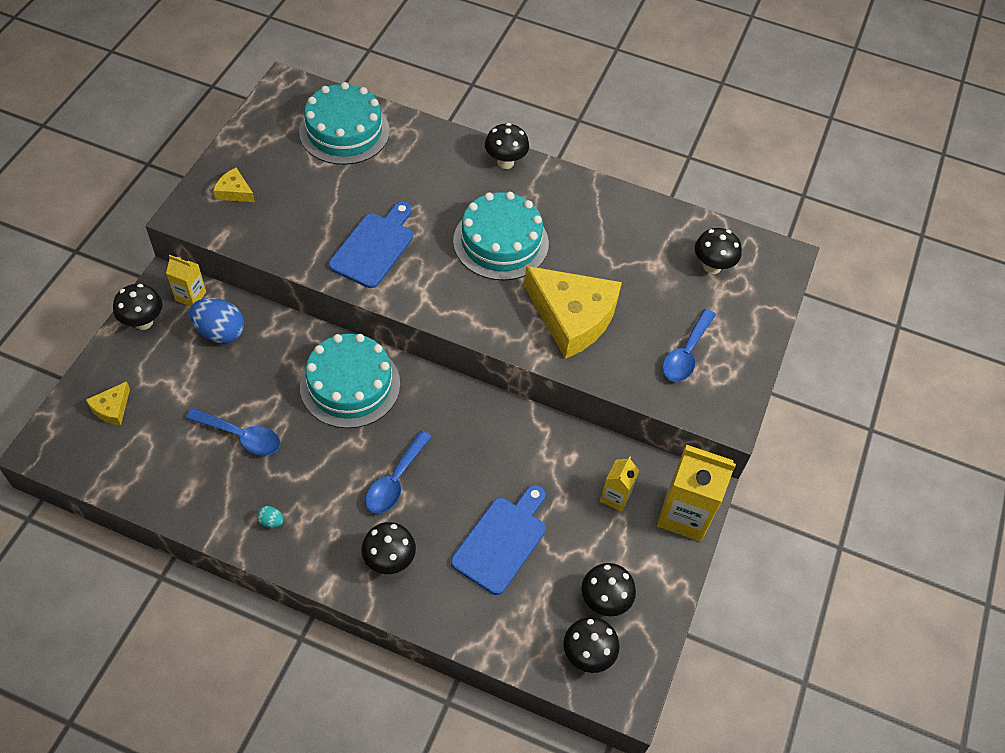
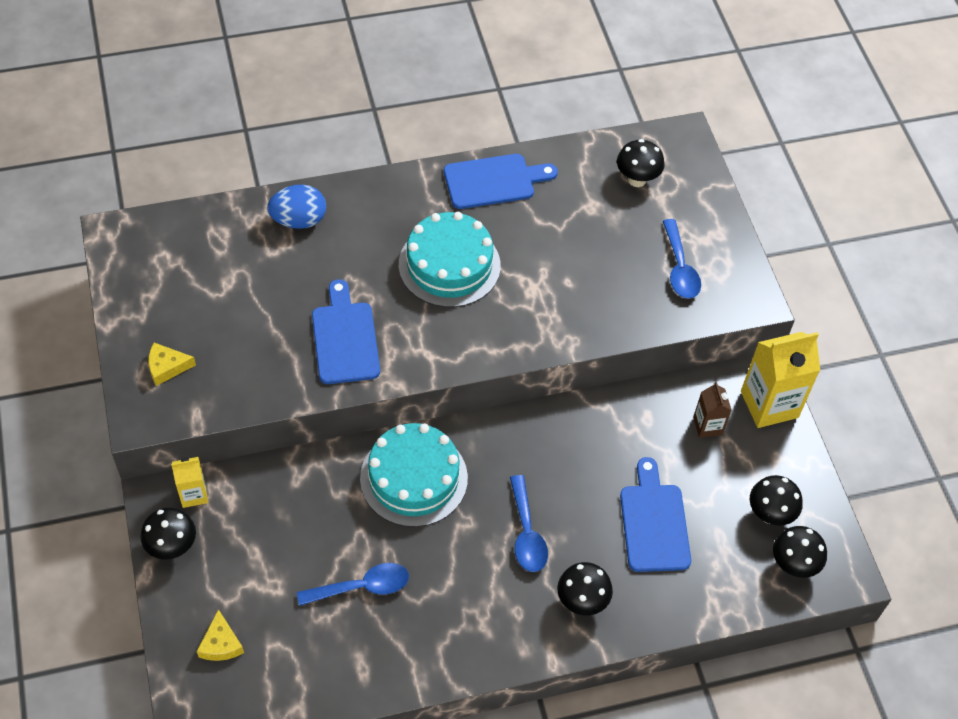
camera: 35 degrees left, 0 degrees up
blue egg [189,298,244,343] -> blue egg moved to [267,185,326,229]
turquoise egg [257,506,283,528] -> none
turquoise cake [299,82,390,165] -> none
black mushroom [485,123,529,169] -> none
yellow cheese [524,266,622,359] -> none
yellow carton [600,457,639,512] -> brown carton [693,382,731,438]
none -> blue cutting board [444,154,558,209]

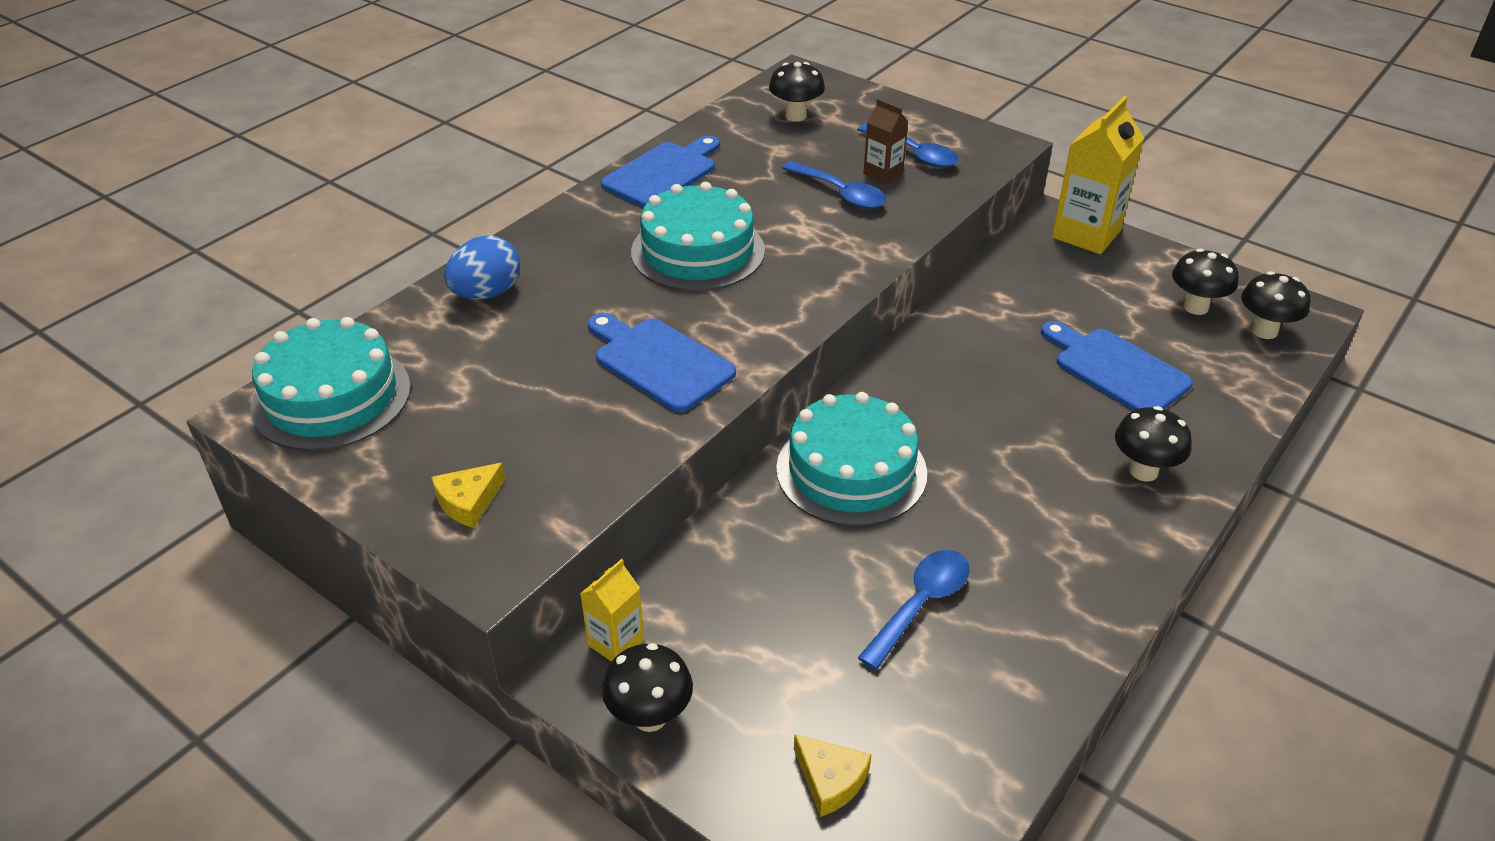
camera: 35 degrees left, 15 degrees down
blue spoon [510,475,548,572] -> blue spoon moved to [782,161,886,209]
brown carton [693,382,731,438] -> brown carton moved to [863,99,909,184]
none -> turquoise cake [251,317,411,451]

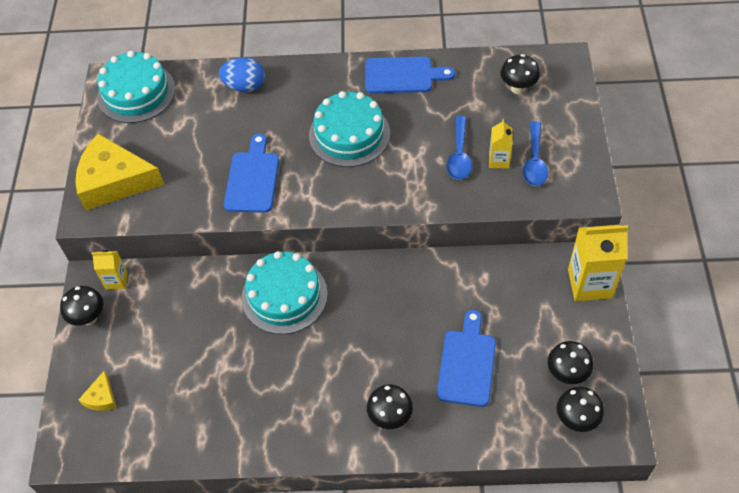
camera: 55 degrees right, 15 degrees up
yellow cheese [431,463,505,528] -> yellow cheese [75,134,164,210], size x2.32
blue spoon [858,550,970,670] -> none
brown carton [863,99,909,184] -> yellow carton [489,119,513,169]

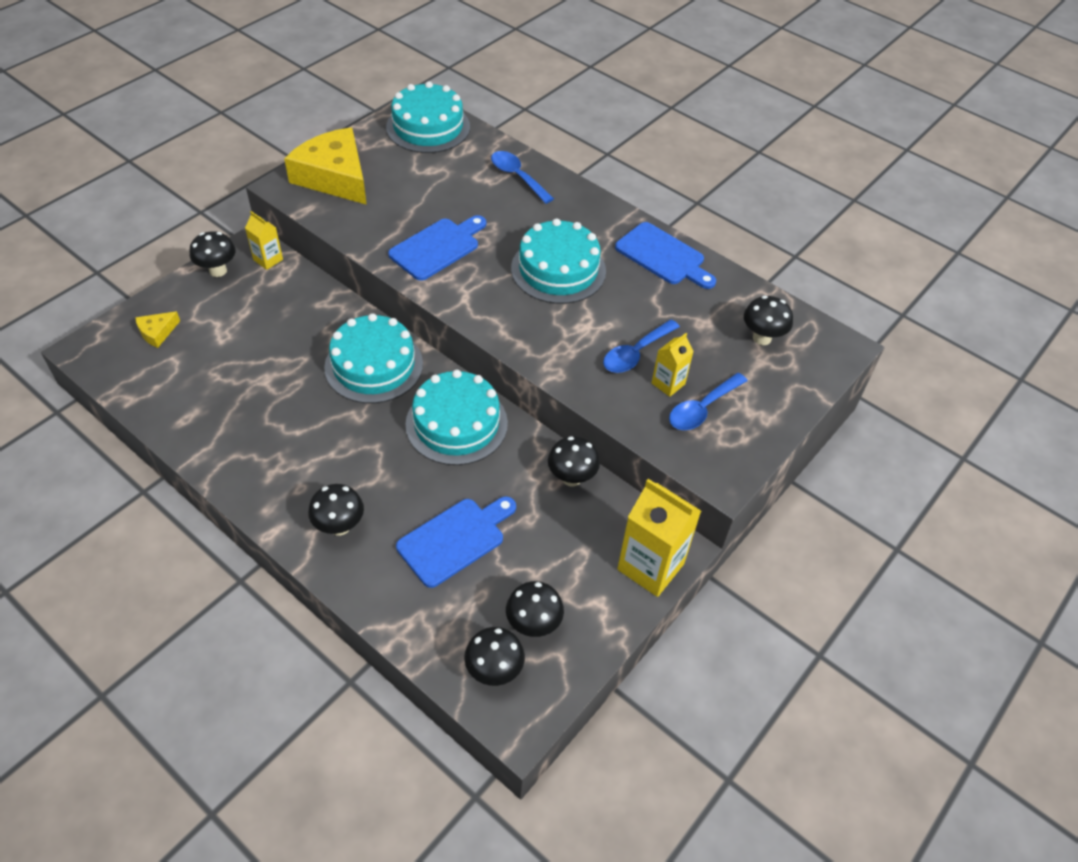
camera: 35 degrees right, 5 degrees down
blue egg [219,57,265,92] -> blue spoon [491,151,554,204]
none -> turquoise cake [405,370,508,465]
none -> black mushroom [548,436,600,487]

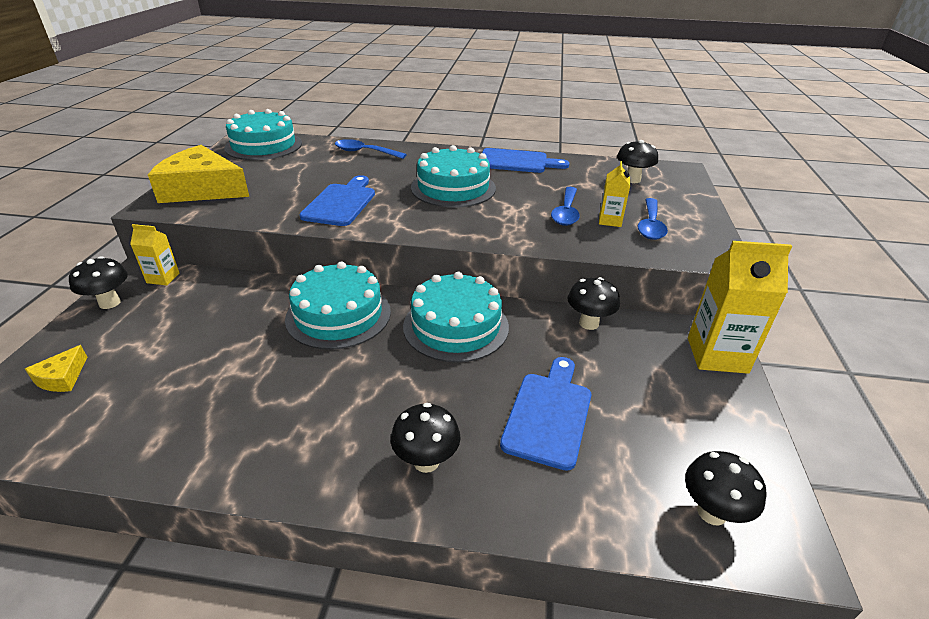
camera: 30 degrees left, 15 degrees down
black mushroom [506,581,564,637] -> none

